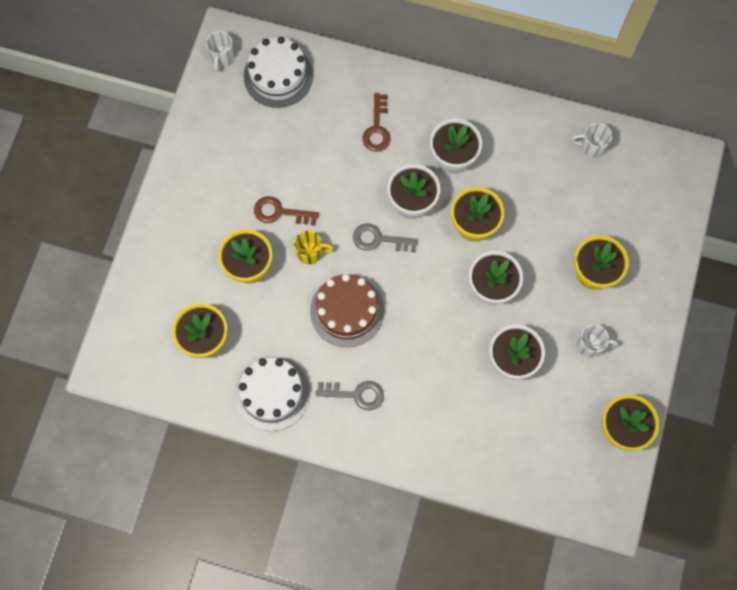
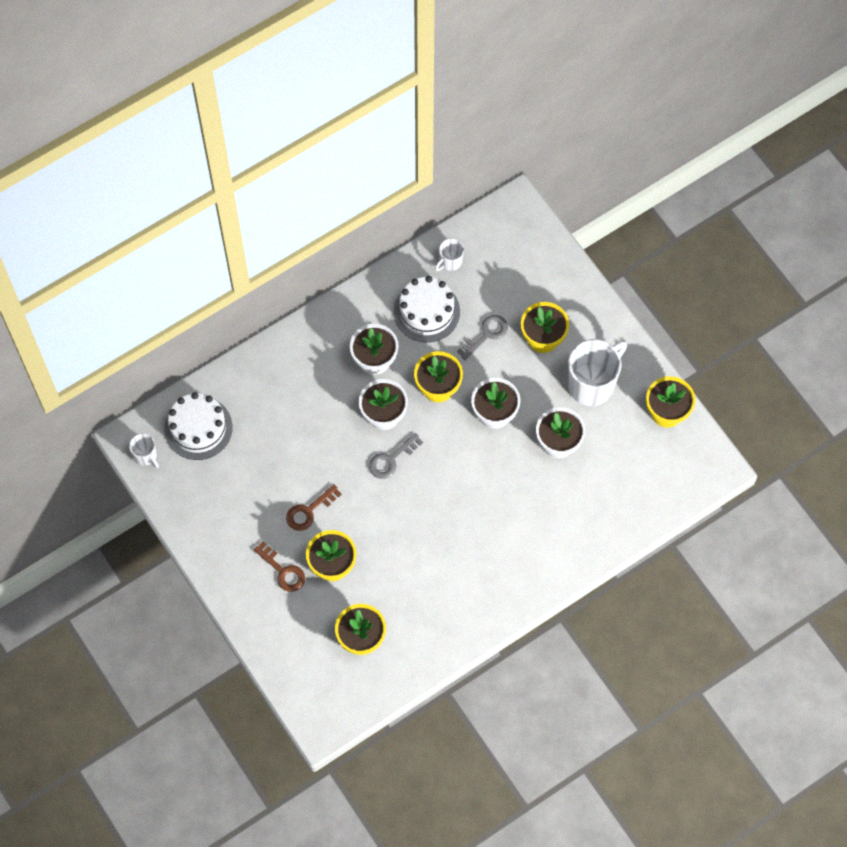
camera: 50 degrees left, 5 degrees down
white cake [234,356,310,431] -> white cake moved to [393,276,460,343]
yellow mug [294,231,334,264] -> none
brown cake [310,274,384,347] -> none
grey key [315,381,384,411] -> grey key moved to [457,315,508,360]
brown key [362,93,390,152] -> brown key moved to [253,541,305,592]
white mug [577,325,618,358] -> white mug [568,339,627,406], size x2.06

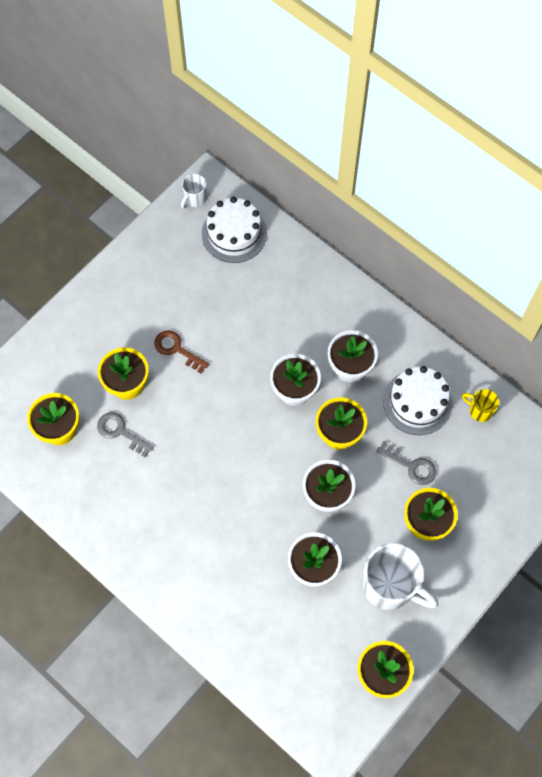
camera: 75 degrees right, 0 degrees up
brown key [253,541,305,592] -> none
grey key [369,433,423,479] -> grey key moved to [97,412,154,457]
white mug [435,238,464,271] -> yellow mug [462,389,499,422]

